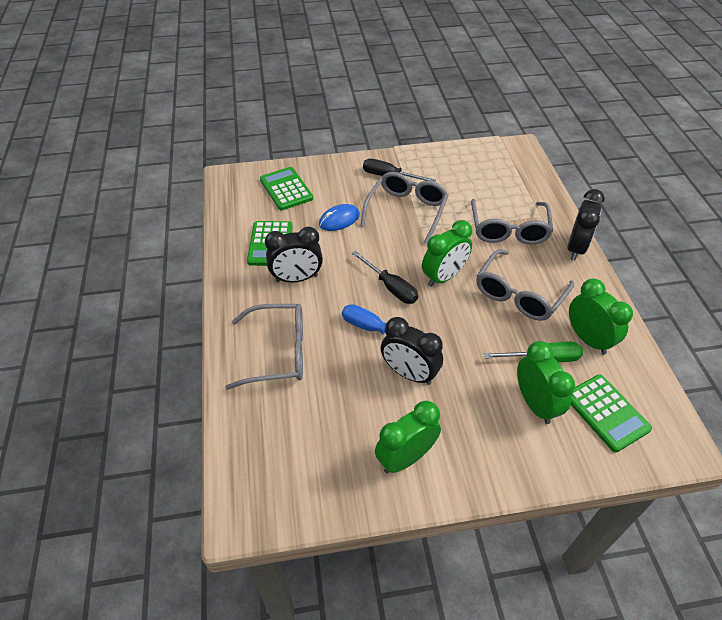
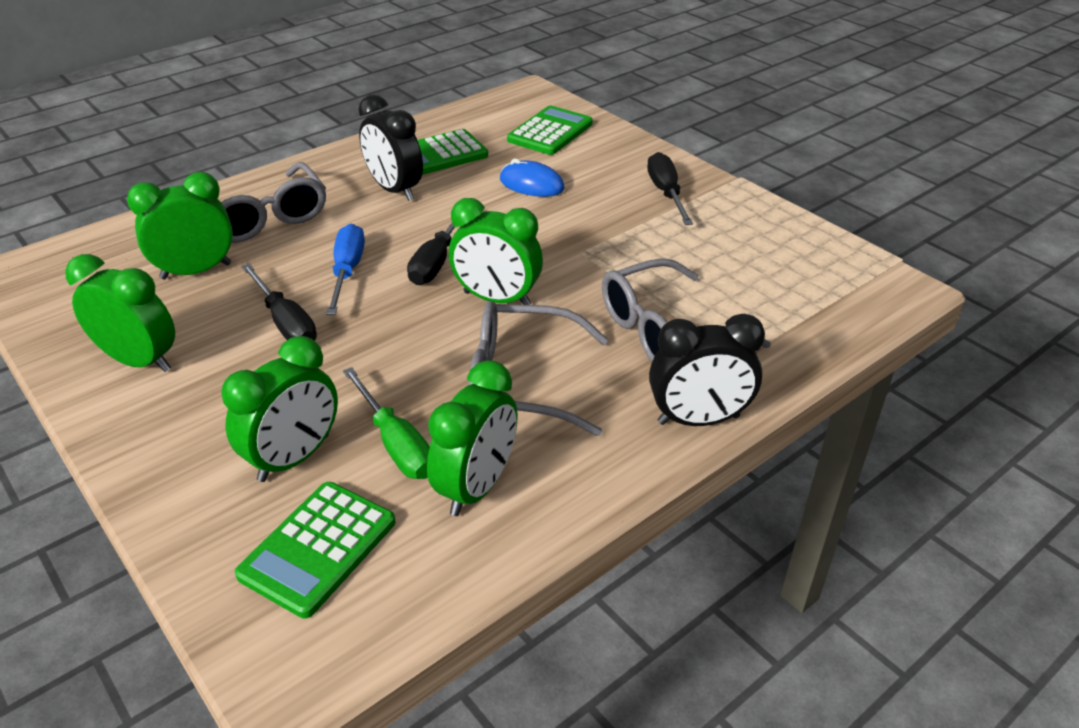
camera: 60 degrees right, 10 degrees down
grey glasses [360,172,449,245] -> none
black clock [381,317,443,385] -> black screwdriver [241,264,317,341]
none -> green clock [127,172,233,279]

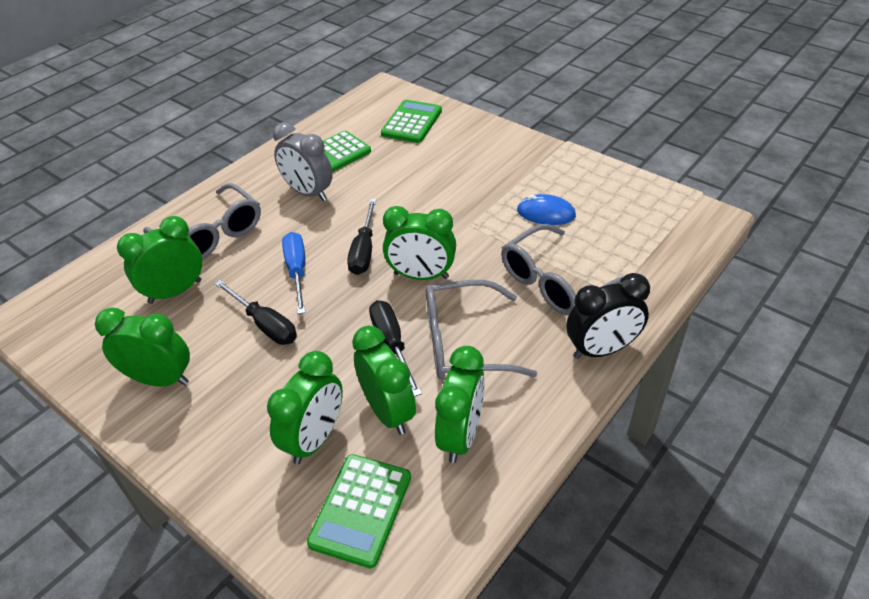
camera: 10 degrees left, 5 degrees up
green screwdriver [343,367,430,479] -> green clock [352,326,416,435]
black clock [358,95,423,201] -> grey clock [273,122,333,201]
blue mouse [500,158,565,197] -> blue mouse moved to [517,194,576,225]
black screwdriver [647,152,693,225] -> black screwdriver moved to [369,300,422,397]

